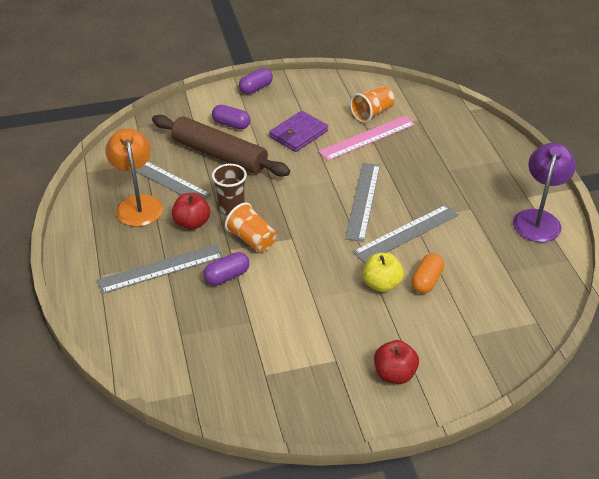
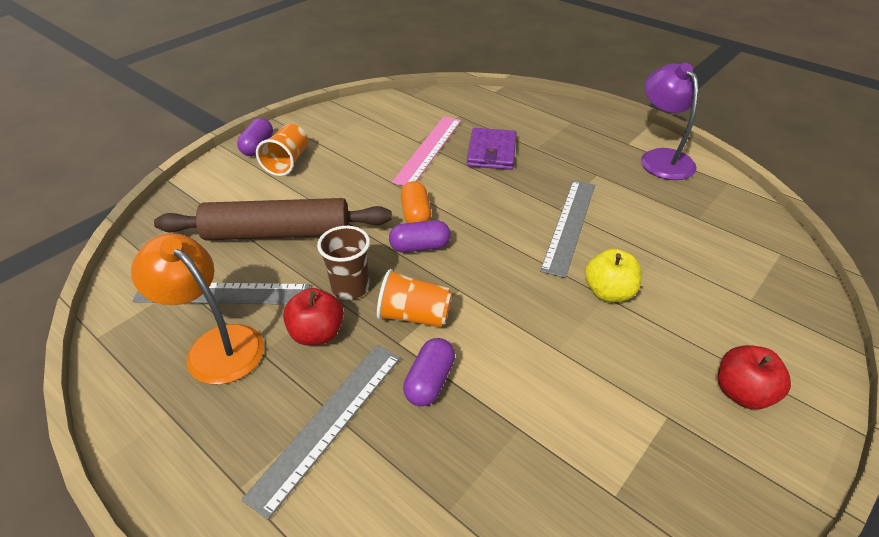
camera: 35 degrees left, 0 degrees up
purple capsule [212,105,250,130] -> purple capsule moved to [389,220,451,253]
purple wallet [269,111,328,152] -> purple wallet moved to [467,128,516,170]
grey ruler [345,163,380,242] -> none
orange cup [350,86,394,123] -> orange cup moved to [256,124,308,176]
orange capsule [411,253,444,294] -> orange capsule moved to [401,181,431,223]

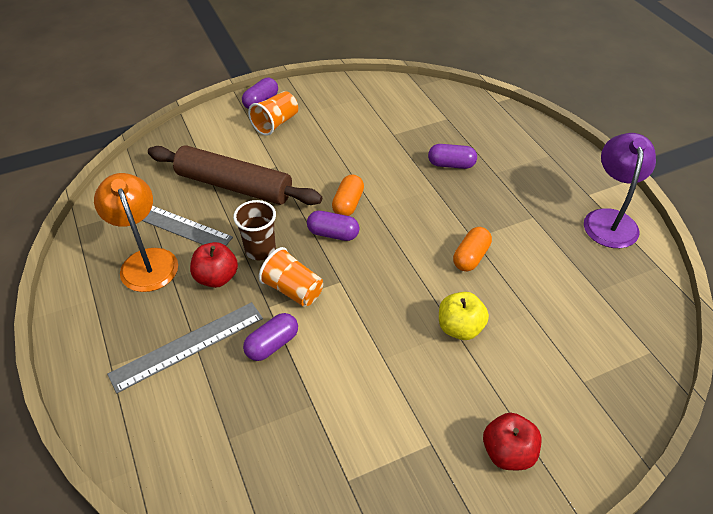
camera: 25 degrees right, 5 degrees up
pink ruler [392,116,461,186] -> none
purple wallet [467,128,516,170] -> purple capsule [428,144,477,169]
grey ruler [540,180,595,278] -> orange capsule [453,227,492,272]

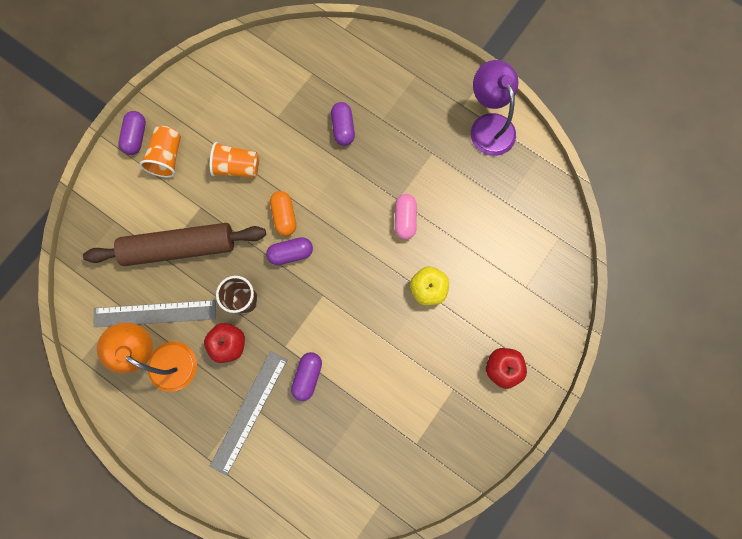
camera: 30 degrees left, 30 degrees up
orange cup [258,247,323,307] -> orange cup moved to [210,142,259,178]
purple capsule [428,144,477,169] -> purple capsule turned 75 degrees counterclockwise [331,102,355,146]
orange capsule [453,227,492,272] -> pink capsule [395,194,417,240]

